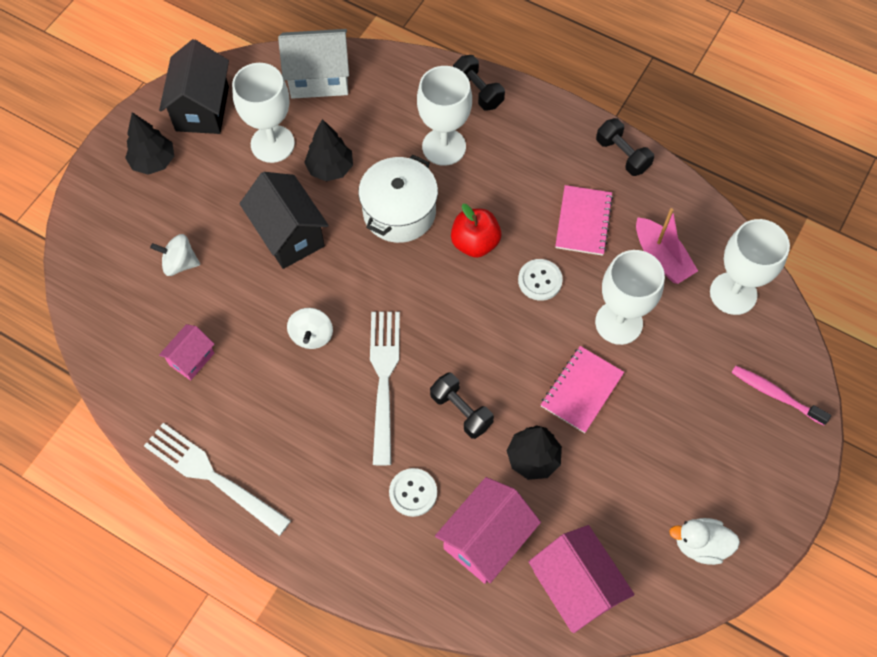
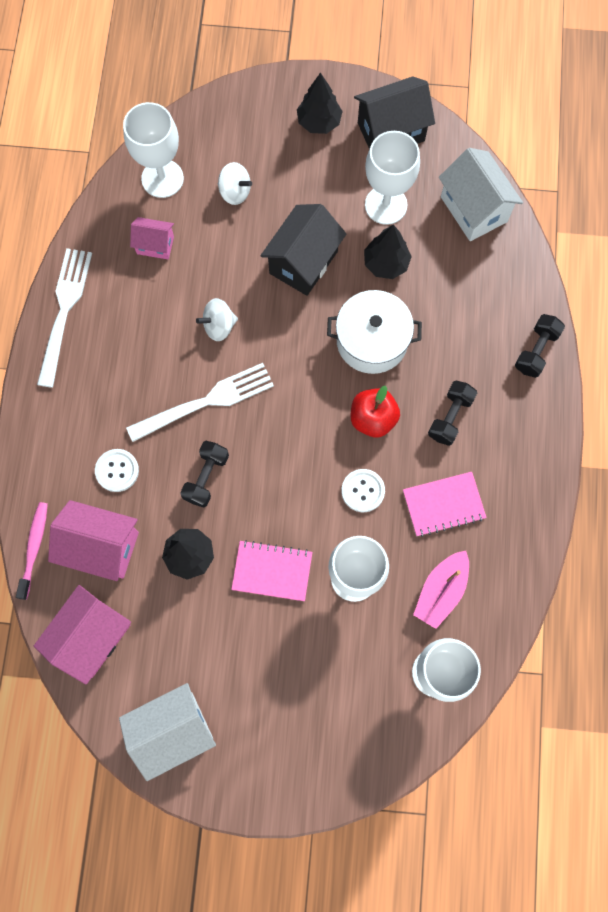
camera: 65 degrees right, 10 degrees up
white spinning top [150,234,200,276] -> white spinning top turned 135 degrees clockwise [218,162,252,205]
white goblet [417,66,472,166] -> white goblet moved to [123,102,184,198]
black dumbbell [596,118,654,176] -> black dumbbell moved to [428,381,477,446]
white duck [669,518,740,565] -> white house [119,683,216,781]
pink toothbrush [731,366,831,426] -> pink toothbrush moved to [16,502,48,600]

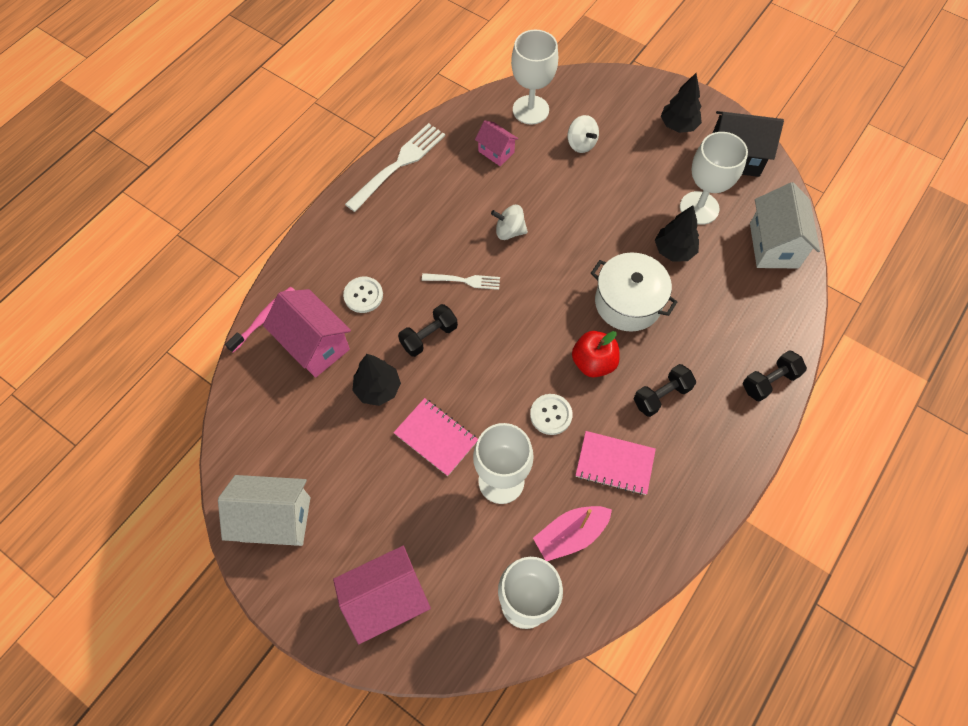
camera: 30 degrees right, 10 degrees down
pink house [34,585,131,685] -> pink house moved to [333,546,431,644]
white fork [126,363,274,442] -> white fork [422,273,500,290], size x0.56
black house [260,204,346,296] -> none

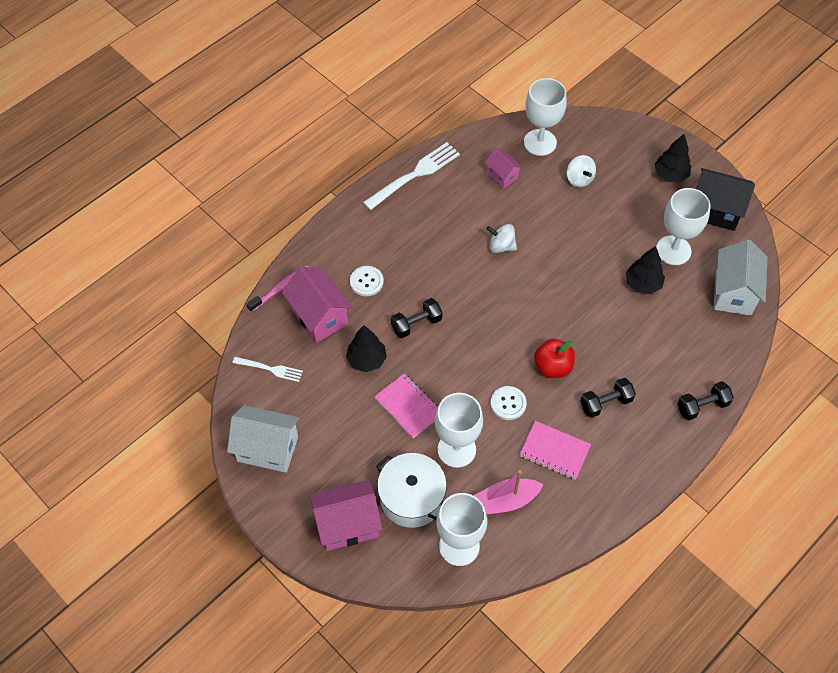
camera: 10 degrees right, 5 degrees down
white fork [422,273,500,290] -> white fork moved to [232,357,303,382]
white pot [591,252,677,332] -> white pot moved to [376,453,447,528]

